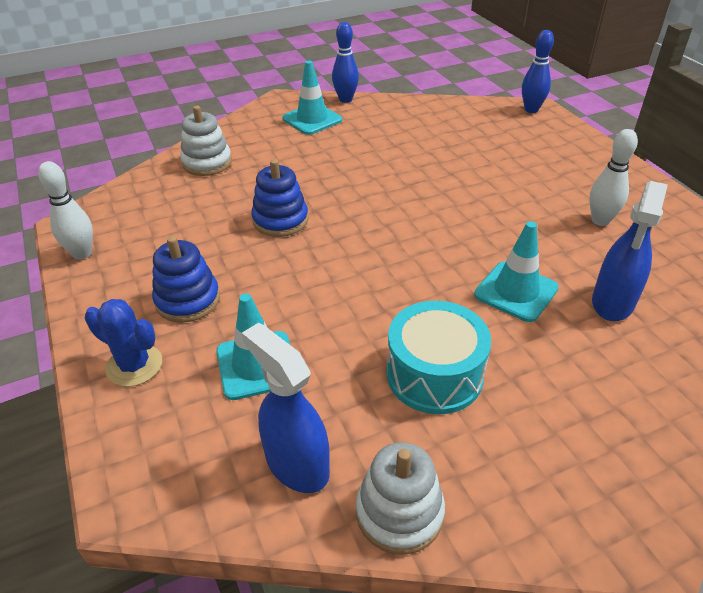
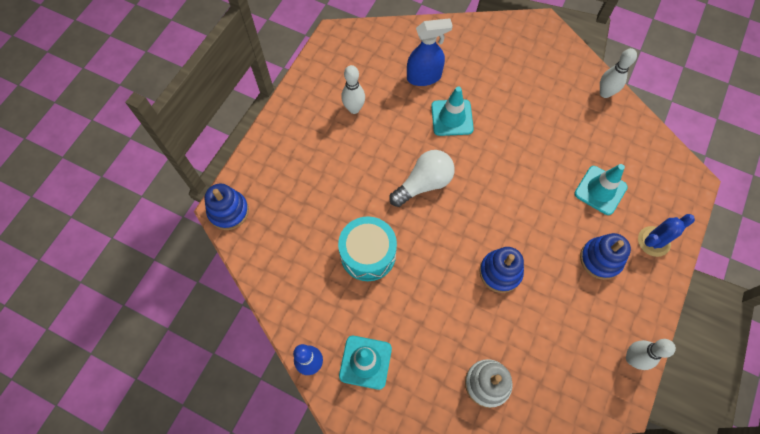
camera: 130 degrees left, 25 degrees up
blue cactus [84,299,162,387] -> blue cactus turned 75 degrees clockwise [638,214,695,257]
blue spray bottle [242,323,330,493] -> none
white stacking toy [356,442,445,555] -> white bowling pin [600,48,637,98]
turquoise drum [387,301,491,414] -> turquoise drum moved to [338,216,397,281]
blue bowling pin [522,30,554,113] -> blue stacking toy [205,183,249,230]
none -> white light bulb [389,150,455,207]

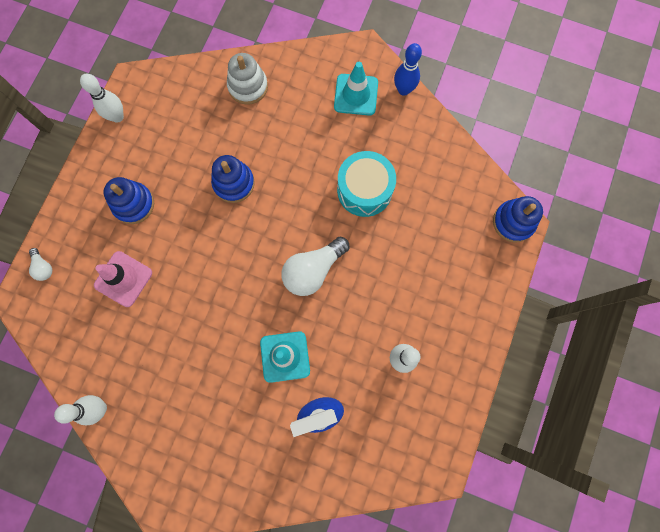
camera: 175 degrees right, 10 degrees up
turquoise traffic cone [574,164,628,215] -> pink traffic cone [94,251,152,307]
blue cactus [638,214,695,257] -> none
none -> white light bulb [29,248,52,281]

